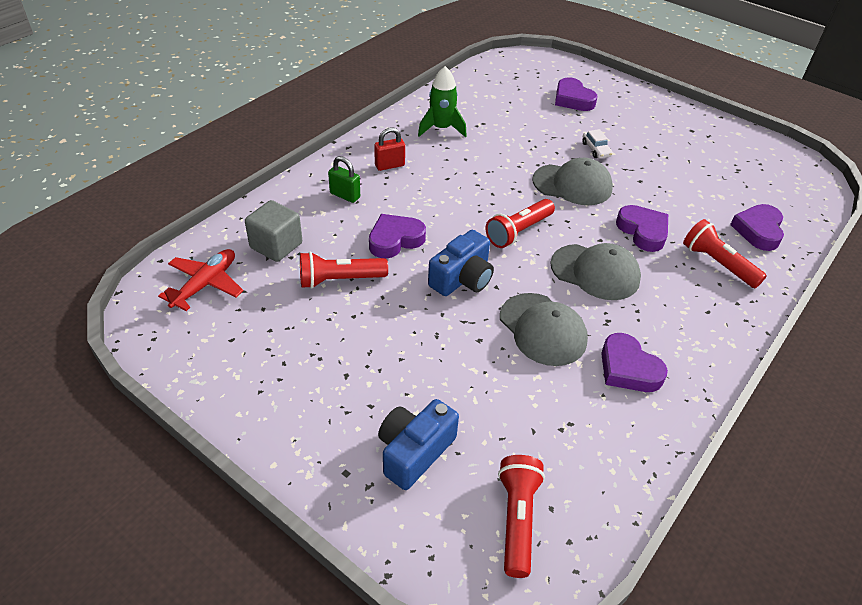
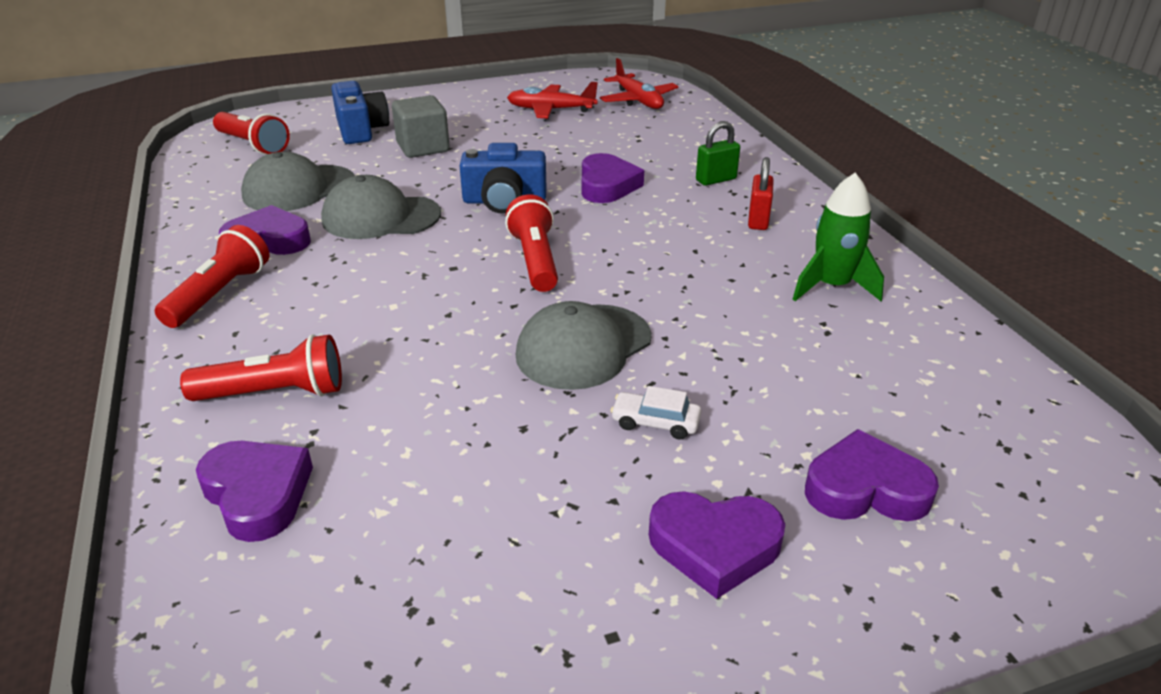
camera: 125 degrees right, 10 degrees down
grey cube [245,200,302,262] -> grey cube moved to [392,95,450,158]
red flashlight [300,252,388,289] -> red flashlight moved to [155,225,269,328]
blue camera [428,230,494,296] -> blue camera turned 75 degrees counterclockwise [460,143,547,214]
grey cap [550,243,641,300] -> grey cap moved to [241,152,355,211]
purple heart [616,205,668,252] -> purple heart moved to [649,491,785,599]
none -> red plane [507,82,598,118]

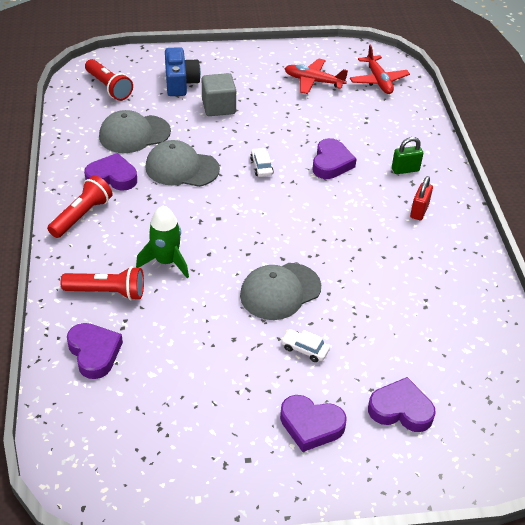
camera: 10 degrees right, 10 degrees up
blue camera [460,143,547,214] -> white car [250,148,274,177]
red flashlight [505,194,558,292] -> none
green rocket [793,173,884,301] -> green rocket moved to [136,206,189,278]

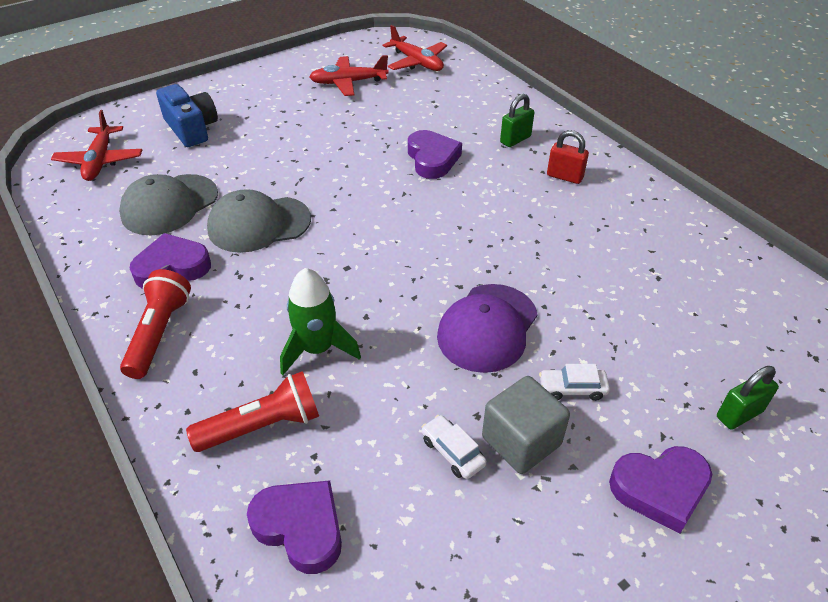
camera: 25 degrees left, 0 degrees up
red flashlight [85,59,133,101] -> red plane [51,110,142,181]
grey cube [202,73,236,116] -> grey cube moved to [482,376,570,474]
grey cap [240,263,321,320] -> purple cap [437,284,538,373]
white car [250,148,274,177] -> white car moved to [422,415,487,479]
purple heart [368,377,436,432] -> green padlock [717,366,779,430]
red padlock [410,176,433,220] -> red padlock turned 60 degrees counterclockwise [547,130,589,184]

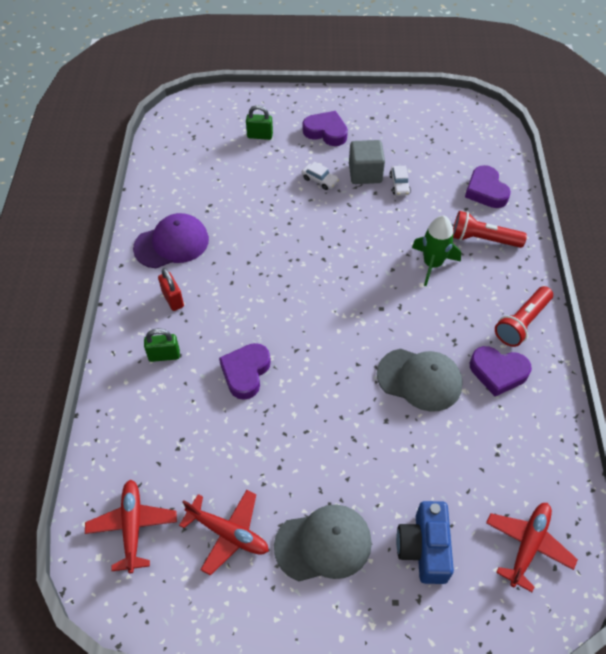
camera: 145 degrees left, 10 degrees up
grey cap [119,174,218,235] -> grey cap moved to [274,505,372,581]
purple cap [437,284,538,373] -> purple cap moved to [133,213,209,268]

